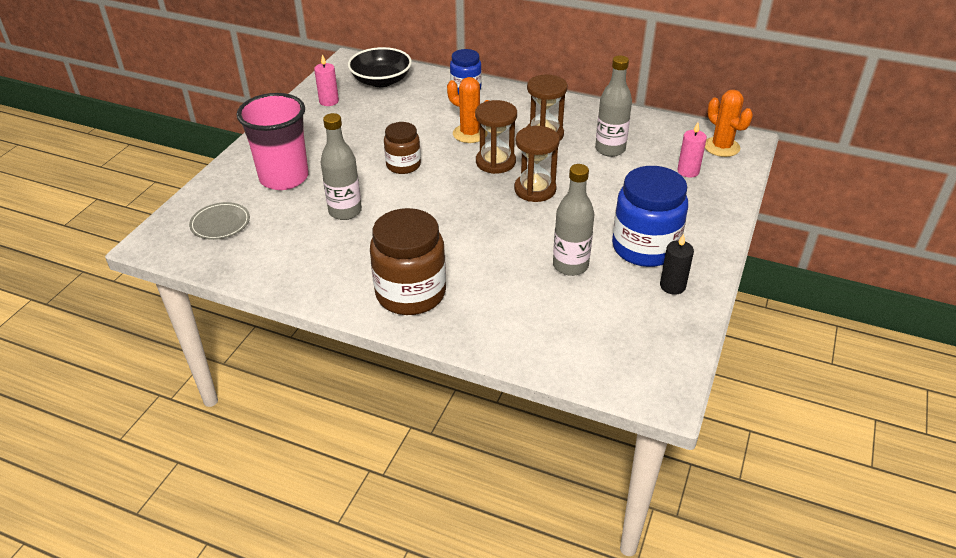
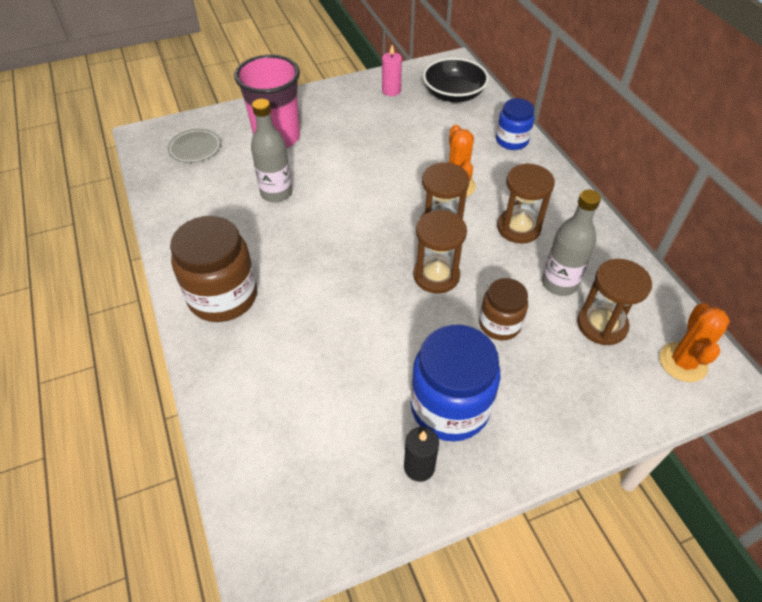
camera: 45 degrees right, 10 degrees up
brown jar [384,122,421,174] -> brown jar moved to [479,278,528,340]
grey bottle [553,164,594,276] -> none
pink candle [677,122,707,177] -> none
none -> brown hourglass [577,259,652,345]

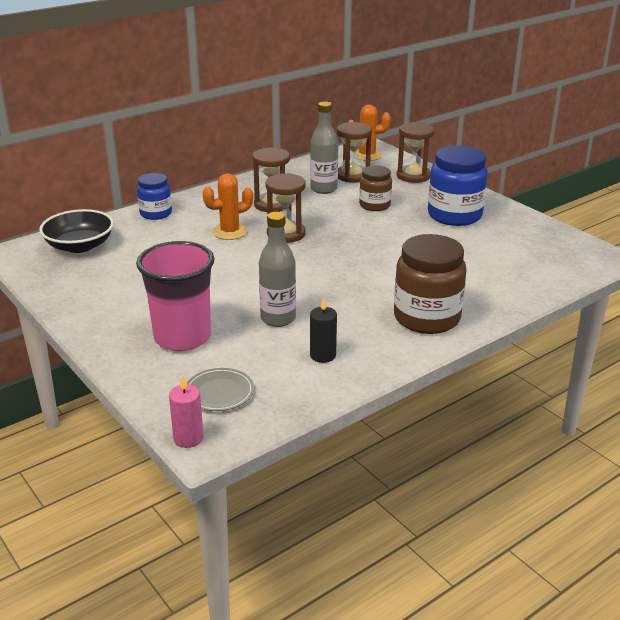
camera: 105 degrees left, 20 degrees down
pink candle [382,45,402,96] -> pink candle moved to [169,376,204,448]
black candle [404,427,439,482] -> black candle moved to [310,297,337,363]
brown hourglass [413,210,467,293] -> brown hourglass moved to [397,122,435,183]

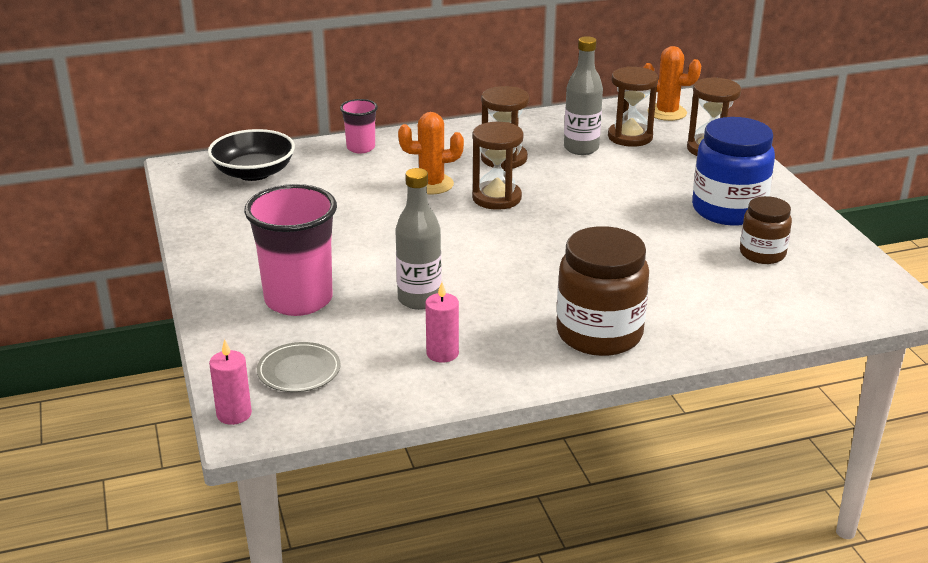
camera: 20 degrees right, 0 degrees up
blue jar [137,173,172,220] -> pink cup [340,99,378,153]
black candle [310,297,337,363] -> pink candle [425,282,459,363]
brown jar [359,165,392,211] -> brown jar moved to [740,196,792,264]

